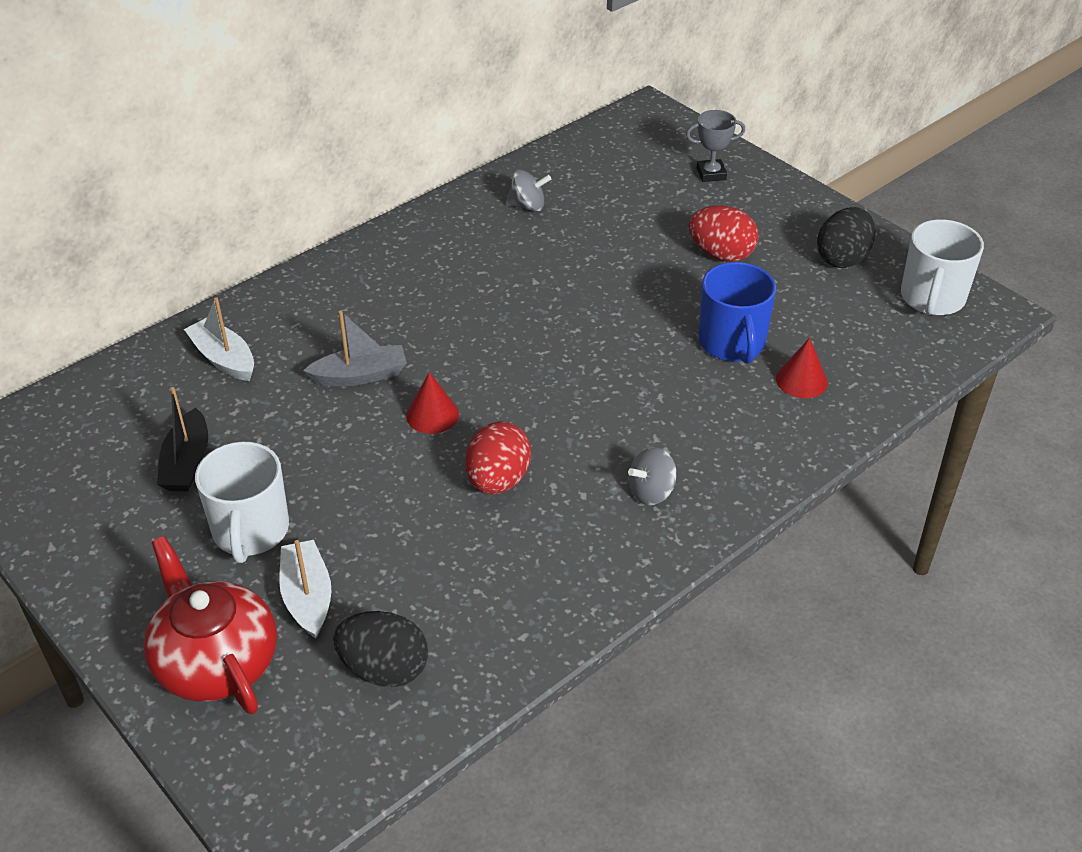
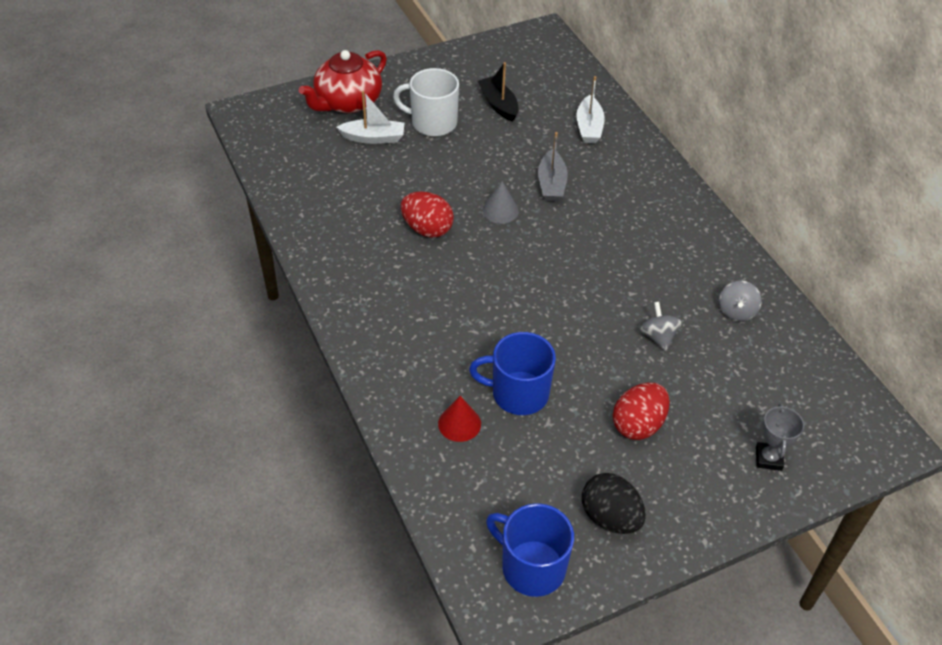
camera: 105 degrees right, 5 degrees up
red teapot [144,536,277,714] -> red teapot turned 150 degrees clockwise [299,50,387,113]
black boat [157,387,208,491] -> black boat turned 45 degrees clockwise [478,62,519,122]
white boat [184,297,254,381] -> white boat turned 120 degrees clockwise [576,76,605,143]
black egg [333,611,428,687] -> none
red cone [406,372,459,434] -> grey cone [482,181,519,224]
grey spinning top [628,447,676,505] -> grey spinning top moved to [640,302,682,351]
white mug [901,219,984,315] -> blue mug [486,503,574,597]

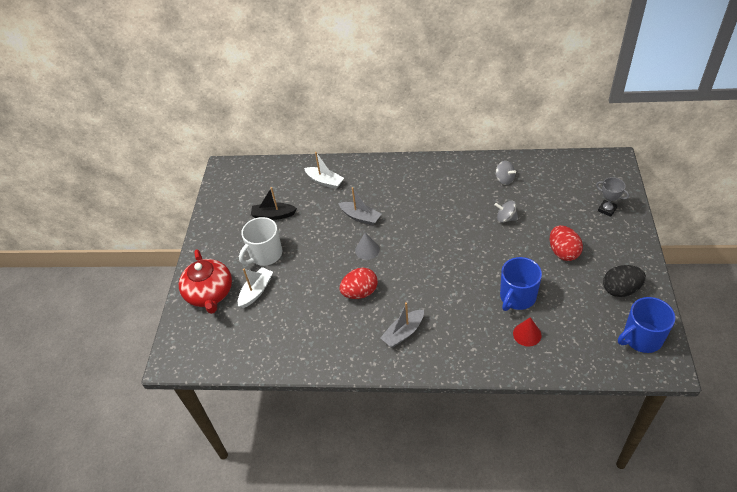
camera: 55 degrees left, 0 degrees up
none -> grey boat [380,302,424,347]

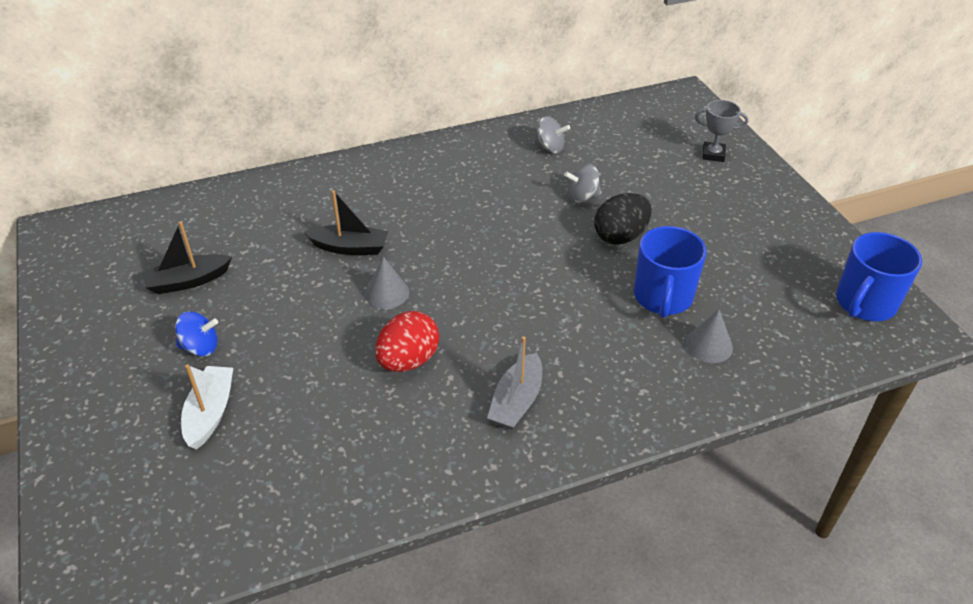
camera: 30 degrees left, 5 degrees down
red teapot [179,249,232,314] -> none
white mug [239,217,282,266] -> blue spinning top [175,312,218,356]
white boat [304,152,344,189] -> none
grey boat [338,187,381,225] -> black boat [304,190,388,255]
red cone [513,317,542,346] -> grey cone [686,309,733,363]
red egg [550,225,583,261] -> none
black egg [603,265,646,297] -> black egg moved to [594,193,652,245]

